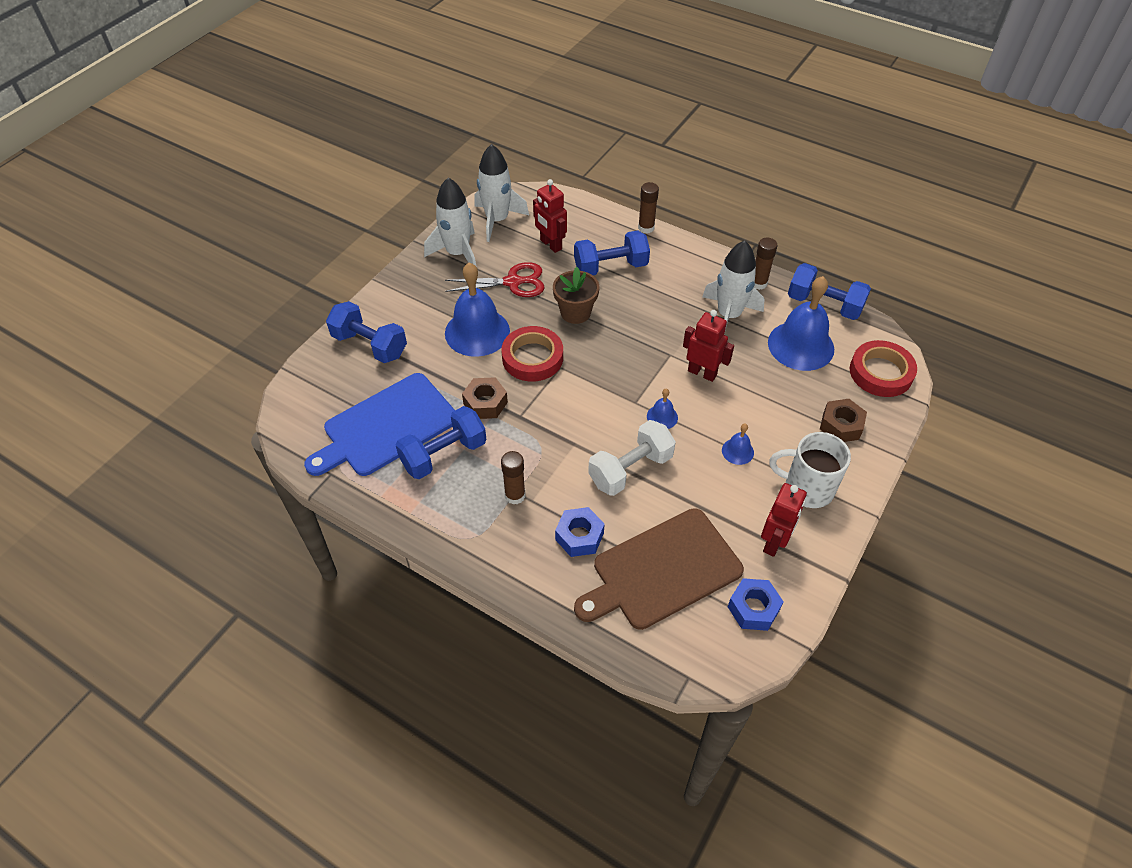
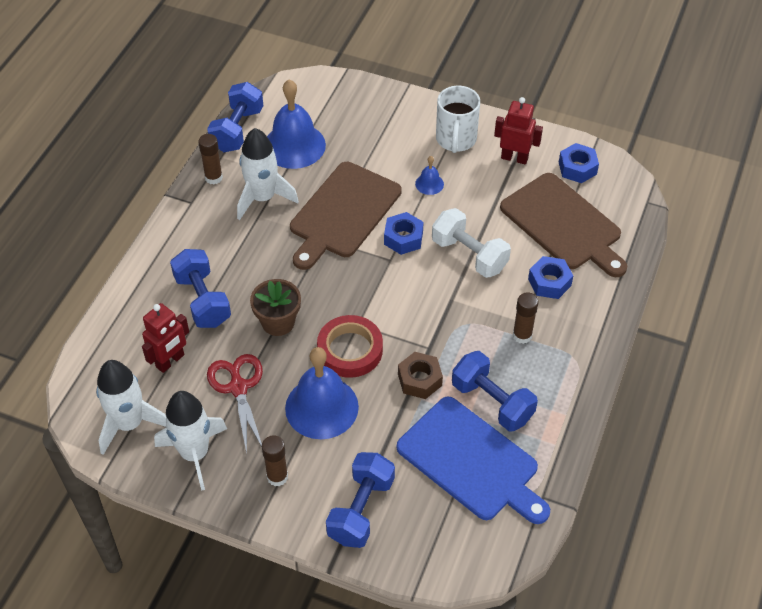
camera: 100 degrees left, 0 degrees up
brown glue stick [638,182,659,234] -> brown glue stick moved to [262,435,288,486]
blue bell [647,389,678,429] -> blue nut [384,212,423,255]
red robot [683,310,734,382] -> brown cutting board [290,162,402,270]
brown nut [820,399,867,442] -> none
red tape [850,340,917,397] -> none

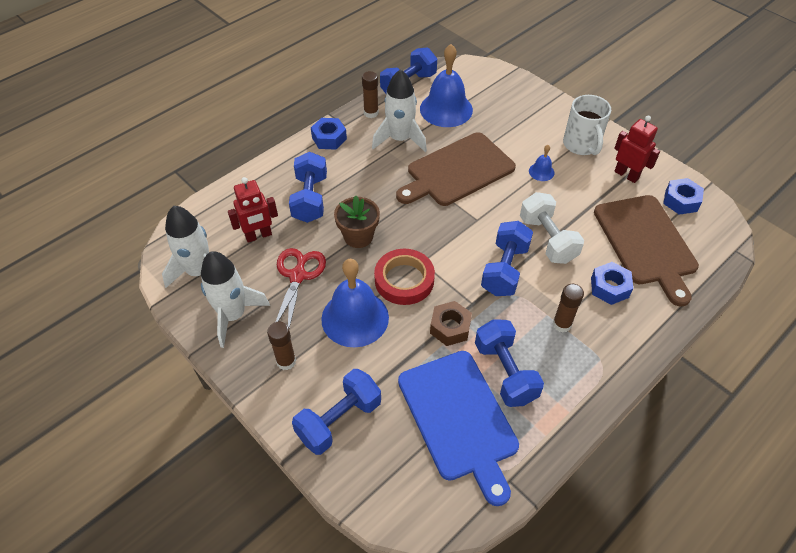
camera: 25 degrees right, 0 degrees up
blue nut [384,212,423,255] -> blue nut moved to [311,118,347,150]
white mug [436,86,480,153] -> white mug turned 45 degrees counterclockwise [563,95,611,155]
none -> blue dumbbell [481,221,533,296]

